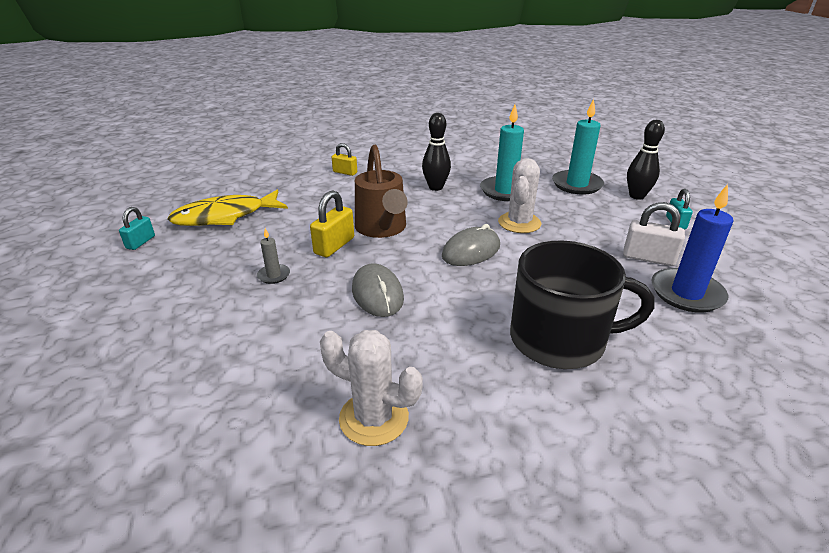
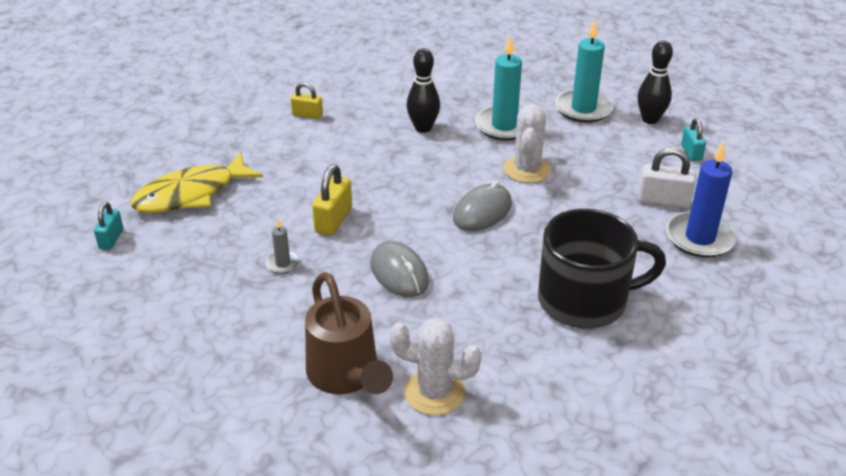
camera: 10 degrees left, 5 degrees up
brown watering can [355,145,408,238] -> brown watering can moved to [305,272,393,394]

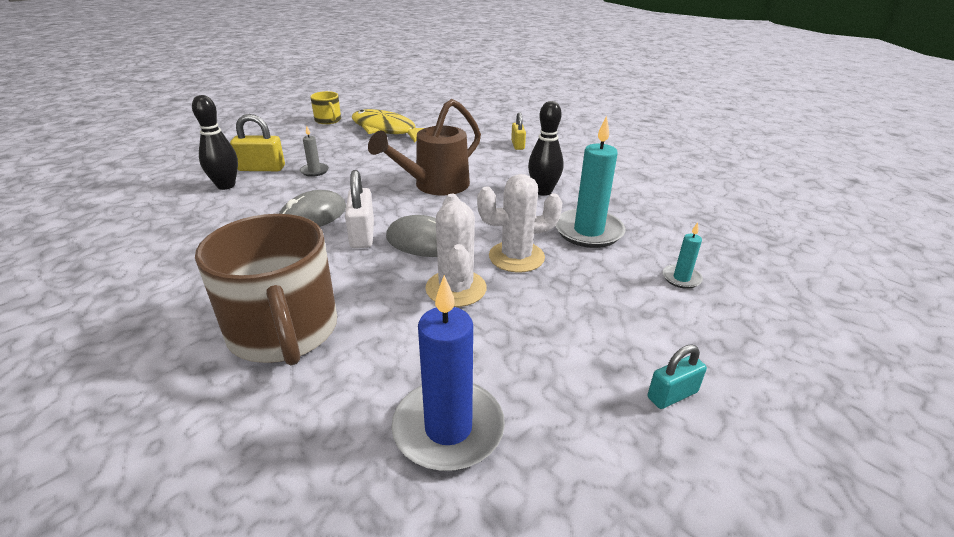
camera: 70 degrees right, 5 degrees down
turquoise padlock [94,202,123,250] -> yellow mug [310,91,341,124]
brown watering can [305,272,393,394] -> brown watering can moved to [368,99,481,195]
yellow padlock [312,164,352,236] -> yellow padlock moved to [230,114,285,171]
white cactus [390,318,482,415] -> white cactus moved to [425,194,487,307]
black mug [538,209,666,328] -> brown mug [195,214,337,366]
turquoise candle [555,20,614,123] -> turquoise candle [663,222,703,289], size x0.49
black bowling pin [638,40,673,124] -> black bowling pin moved to [192,95,238,190]
white padlock [638,148,696,208] -> white padlock moved to [345,170,374,248]

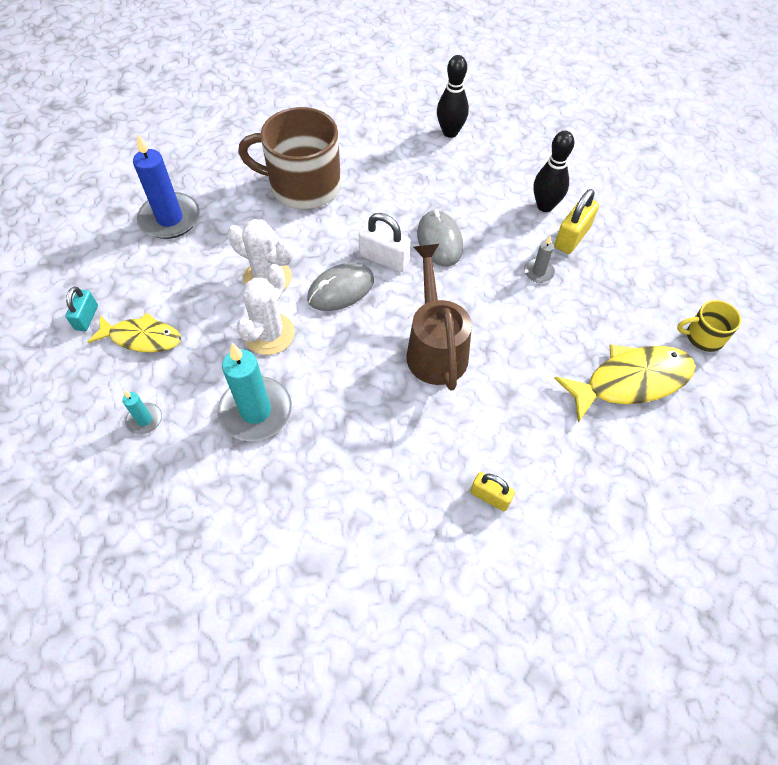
camera: 125 degrees right, 25 degrees up
black bowling pin [528,101,563,196] -> black bowling pin moved to [437,55,469,138]
none -> yellow fish [87,313,181,353]

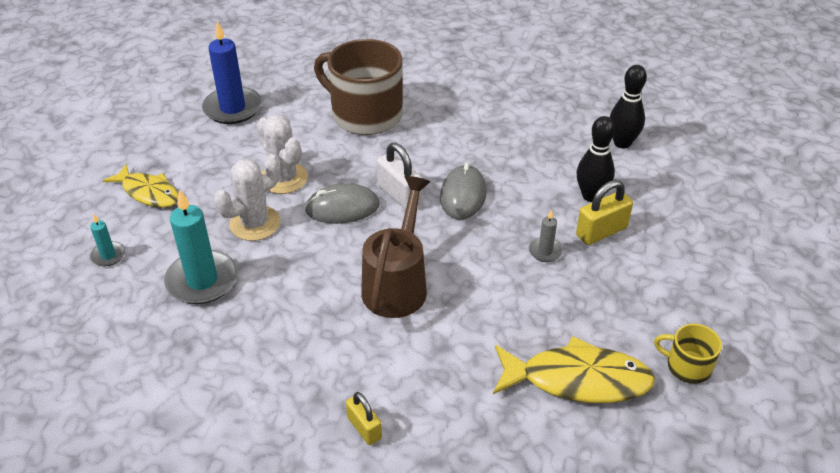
camera: 25 degrees right, 15 degrees down
turquoise padlock [65,287,98,331] -> none
black bowling pin [437,55,469,138] -> black bowling pin moved to [610,65,647,148]

